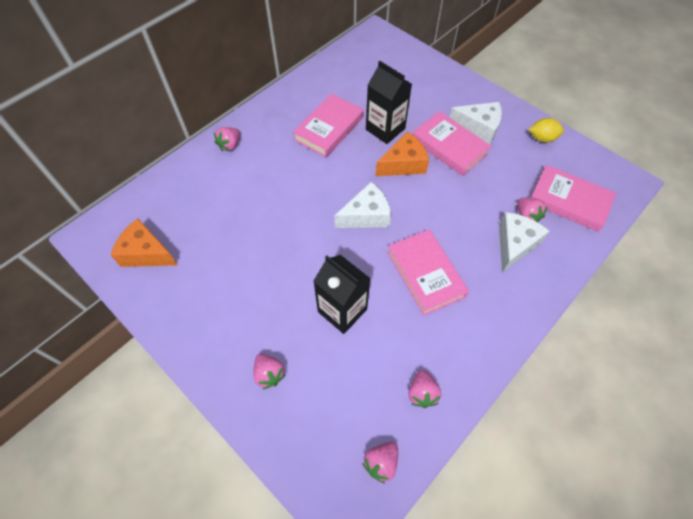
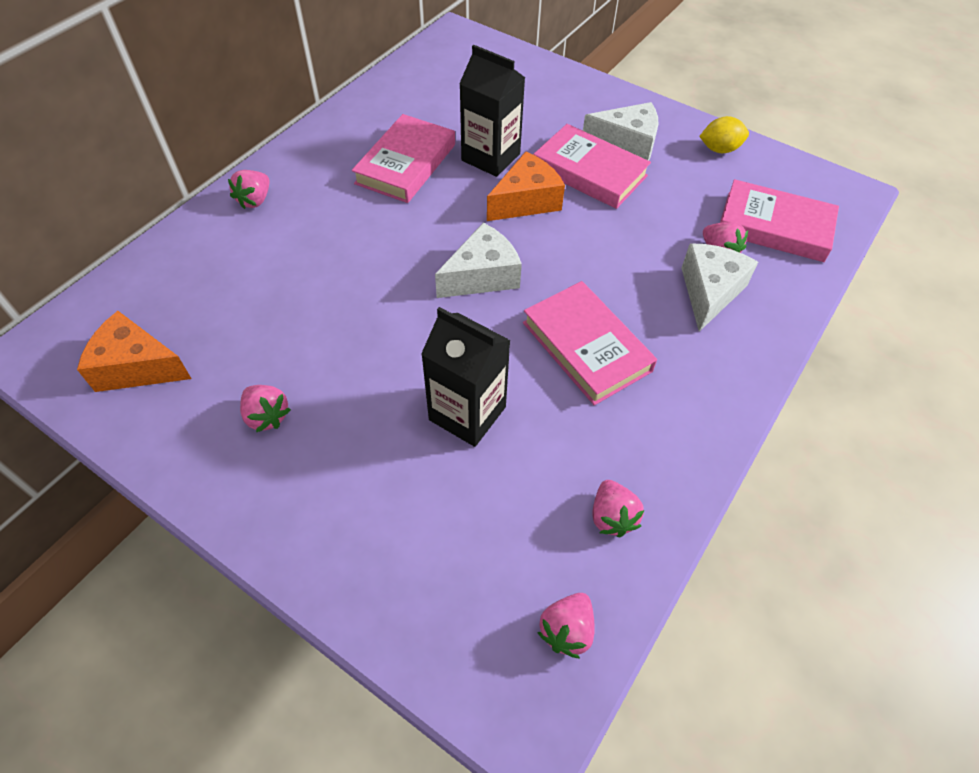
camera: 10 degrees left, 5 degrees down
pink strawberry [253,354,286,390] -> pink strawberry moved to [240,385,291,432]

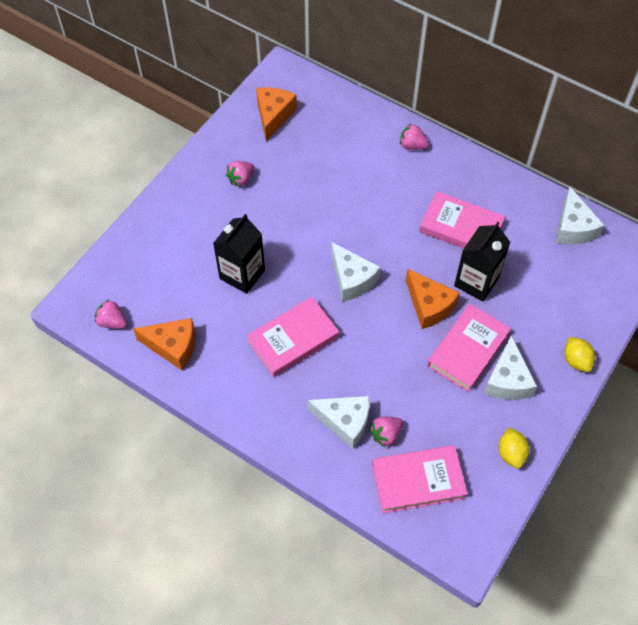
camera: 90 degrees right, 5 degrees up
pink strawberry [592,480,644,537] -> orange cheese [133,318,195,370]
pink book [720,179,839,262] -> pink book turned 60 degrees clockwise [372,445,468,514]
none -> white cheese [556,187,604,245]
none -> yellow lemon [564,337,595,372]

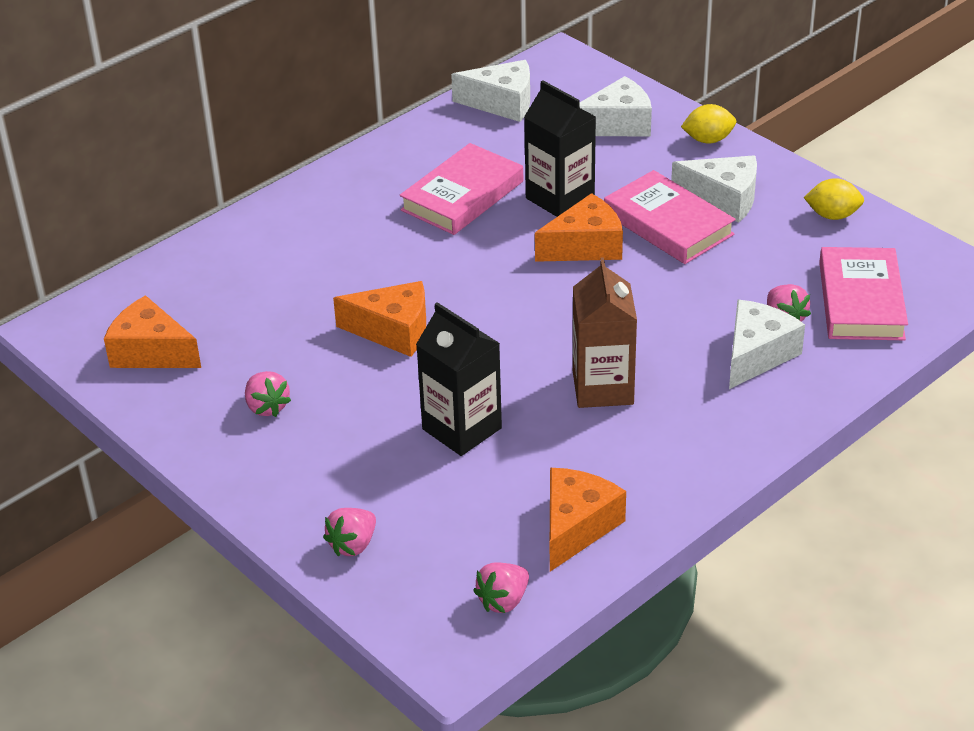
camera: 75 degrees left, 20 degrees down
pink book [247,297,339,377] -> brown carton [573,257,637,408]
white cheese [331,242,381,302] -> white cheese moved to [580,76,652,136]
pink strawberry [400,123,429,150] -> pink strawberry moved to [323,508,376,556]
none -> orange cheese [333,281,426,357]

